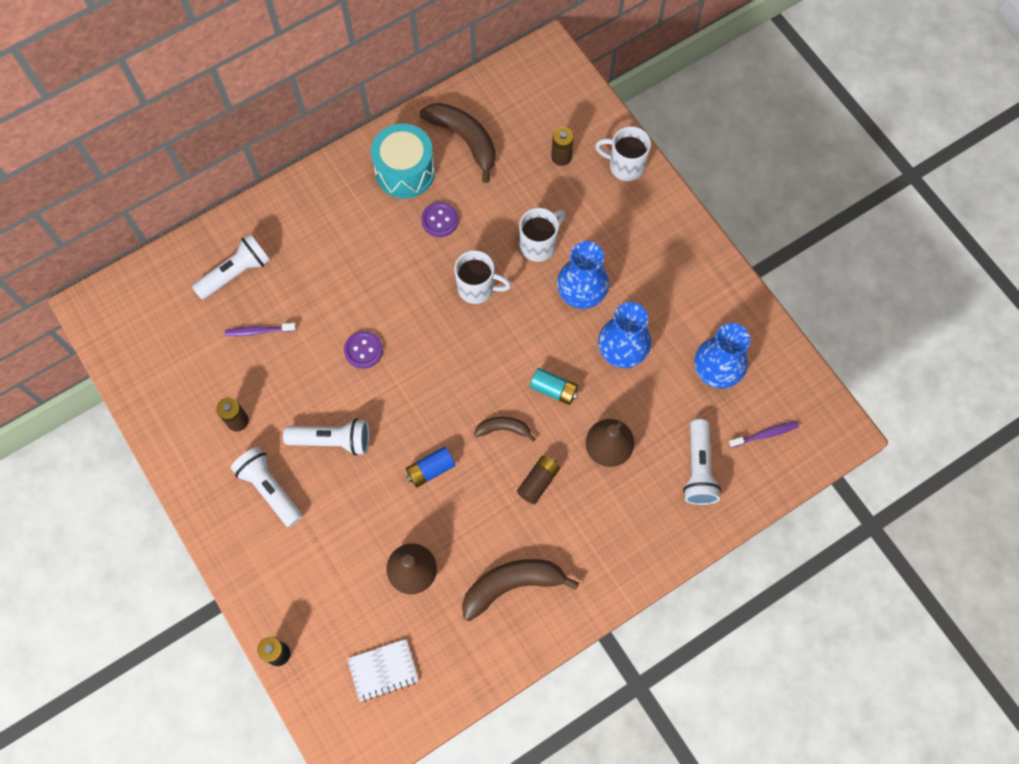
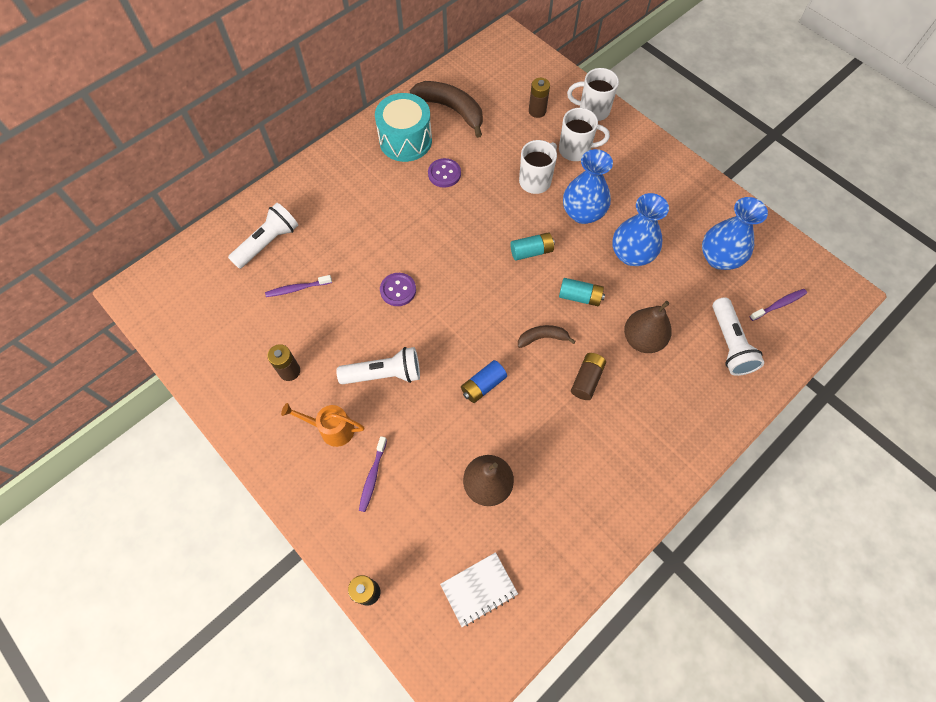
camera: 10 degrees left, 5 degrees down
white flashlight [231,447,303,527] -> orange watering can [281,403,365,447]
white mug [454,250,511,304] -> white mug moved to [559,108,610,161]
brown banana [462,559,579,621] -> none
none -> purple toothbrush [359,436,387,512]
none -> turquoise battery [510,232,555,261]

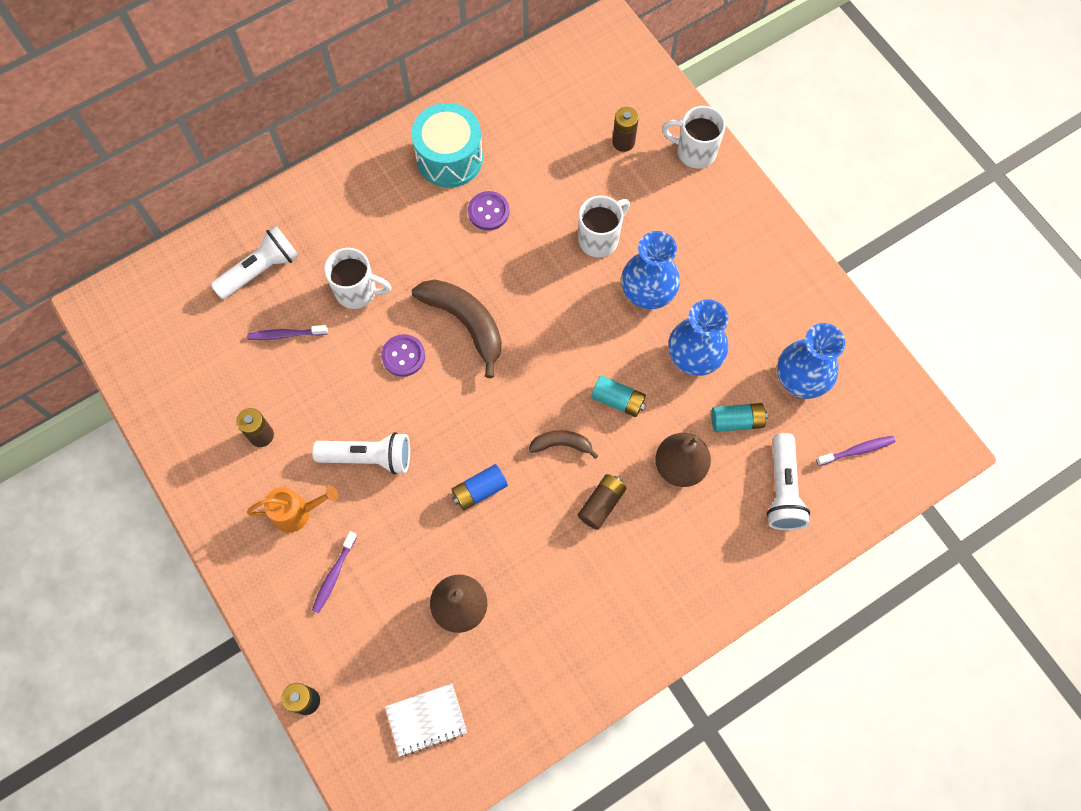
camera: 10 degrees right, 5 degrees up
orange watering can [281,403,365,447] -> orange watering can turned 150 degrees clockwise [247,486,338,533]
brown banana [410,81,483,138] -> brown banana moved to [412,280,502,378]
turquoise battery [510,232,555,261] -> turquoise battery moved to [711,403,768,432]
white mug [559,108,610,161] -> white mug moved to [324,248,392,309]

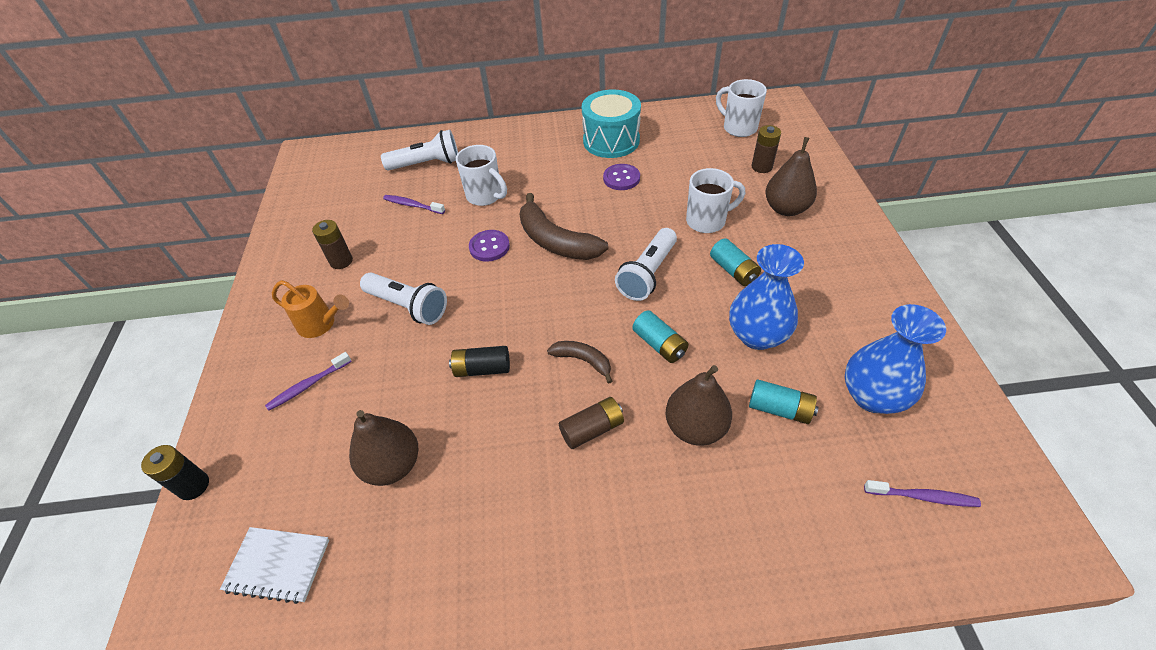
camera: 30 degrees right, 20 degrees down
brown banana [412,280,502,378] -> brown banana turned 150 degrees clockwise [520,193,608,260]
blue battery [452,464,508,510] -> black battery [449,346,510,377]
blue vase [621,231,680,309] -> turquoise battery [710,238,761,286]
white mug [662,106,726,168] -> white mug moved to [716,79,767,137]
white flashlight [767,433,810,530] -> white flashlight moved to [615,228,677,301]
none -> brown pear [766,137,817,216]

